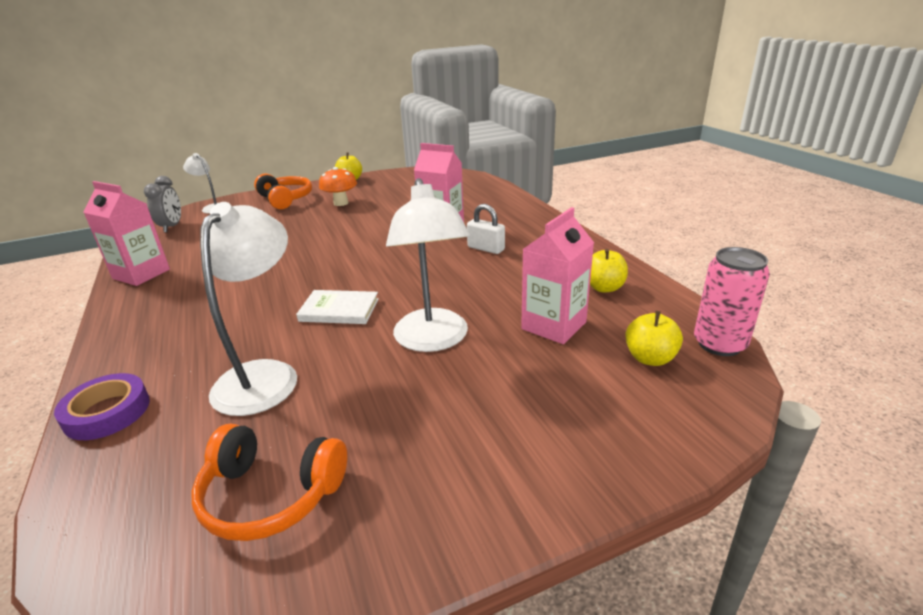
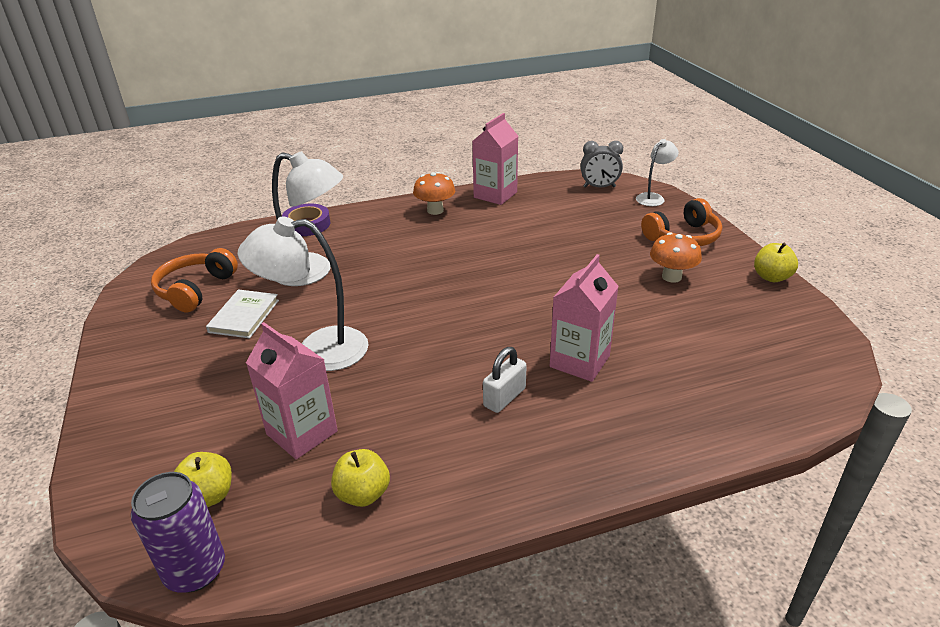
camera: 95 degrees right, 5 degrees up
white book [296,290,379,324] -> white book moved to [206,290,279,338]
pink can [694,247,770,356] -> purple can [131,472,225,593]
none -> orange mushroom [413,172,455,215]

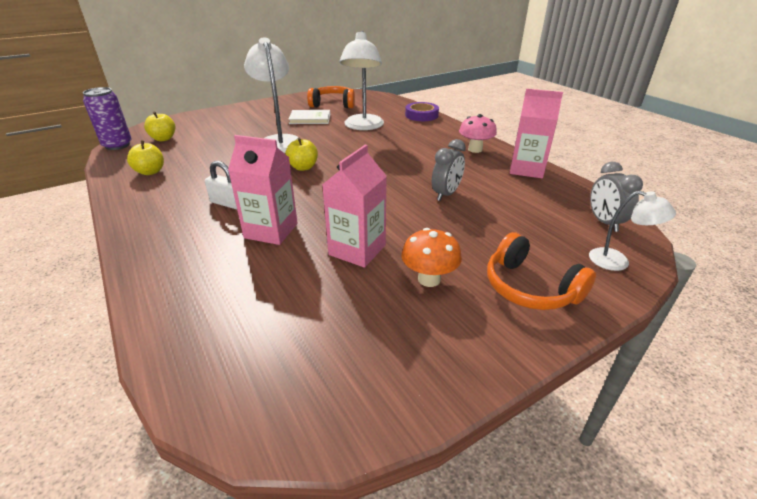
camera: 75 degrees right, 0 degrees up
pink carton [246,322,338,459] -> pink carton moved to [322,144,387,268]
orange mushroom [413,172,455,215] -> pink mushroom [459,114,497,153]
yellow apple [754,243,798,282] -> yellow apple moved to [286,137,318,171]
none -> grey clock [432,139,466,201]

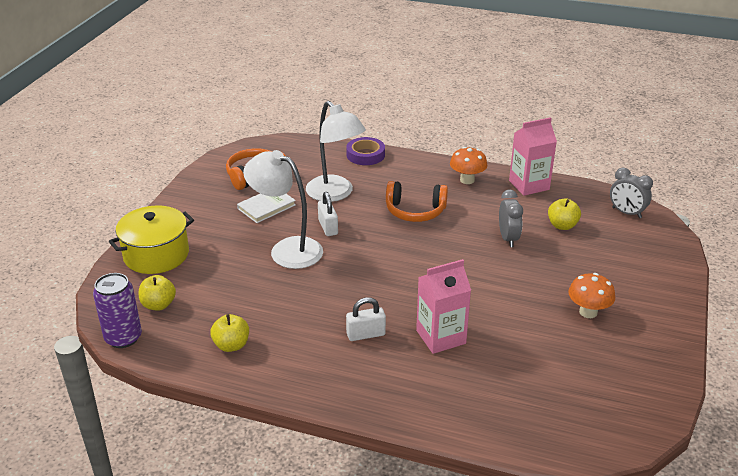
camera: 40 degrees left, 0 degrees up
yellow apple [286,137,318,171] -> yellow apple moved to [548,198,581,230]
pink carton [322,144,387,268] -> none
pink mushroom [459,114,497,153] -> orange mushroom [450,147,488,184]
orange headphones [487,232,596,310] -> orange headphones moved to [386,181,448,222]
white lamp [589,191,676,271] -> none
none -> yellow pot [109,206,194,274]
none -> white padlock [318,192,338,236]

